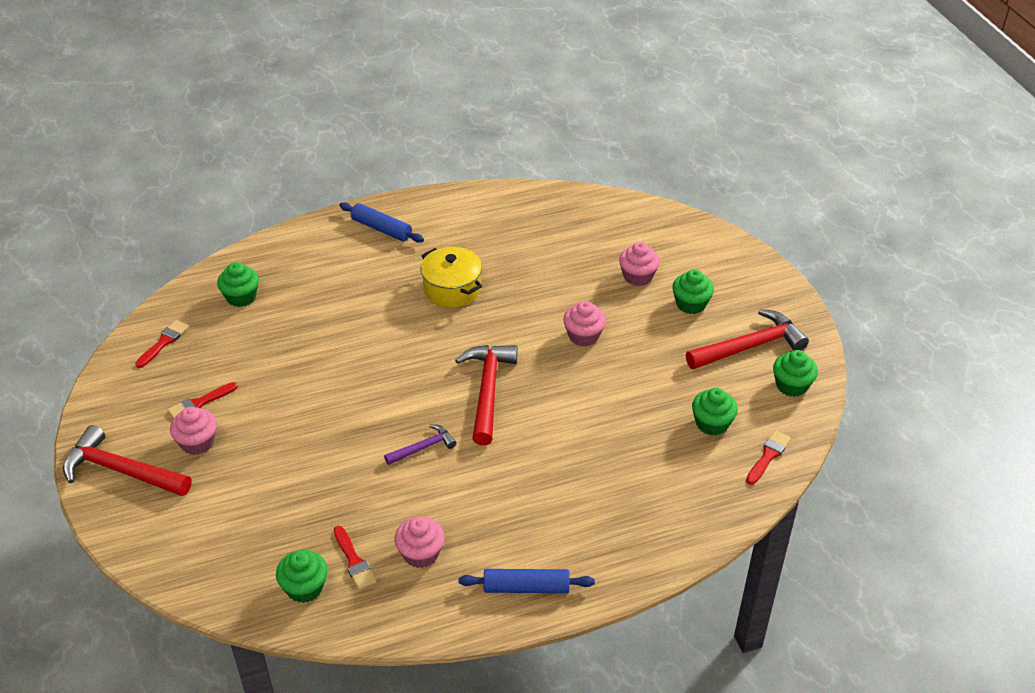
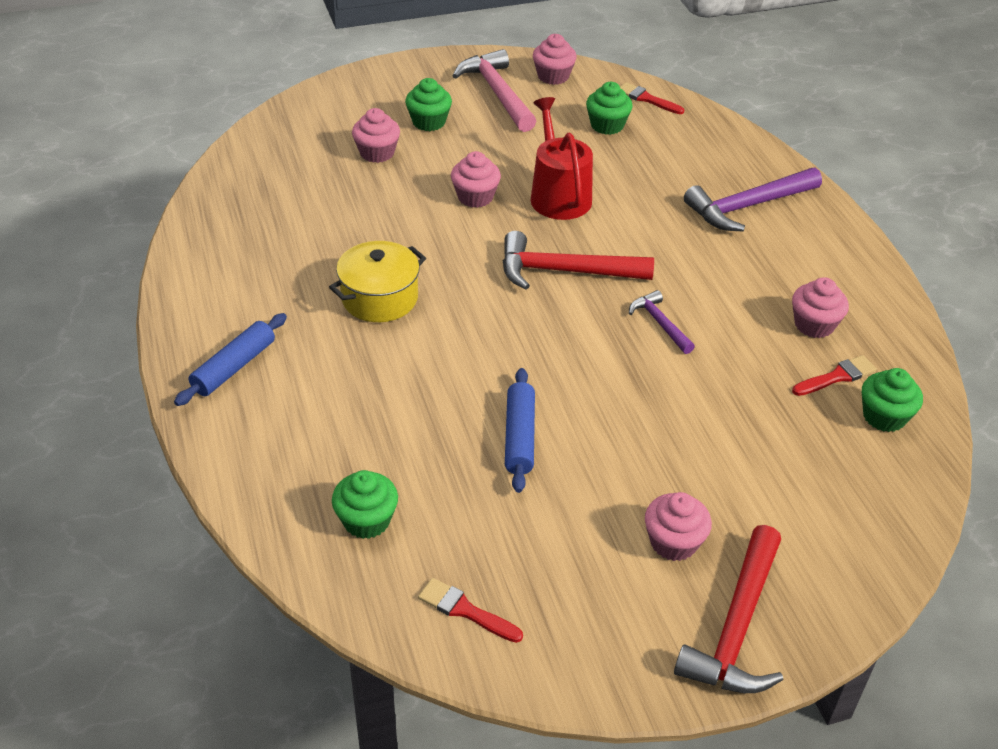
camera: 90 degrees left, 0 degrees up
red brush [167,382,238,419] -> none
blue rolling pin [458,569,595,593] -> blue rolling pin moved to [505,368,535,493]
red hammer [686,309,809,369] -> pink hammer [452,49,536,132]
green cupcake [773,350,818,397] -> pink cupcake [533,34,577,85]
none -> red watering can [530,97,593,220]
none -> purple hammer [684,167,822,232]

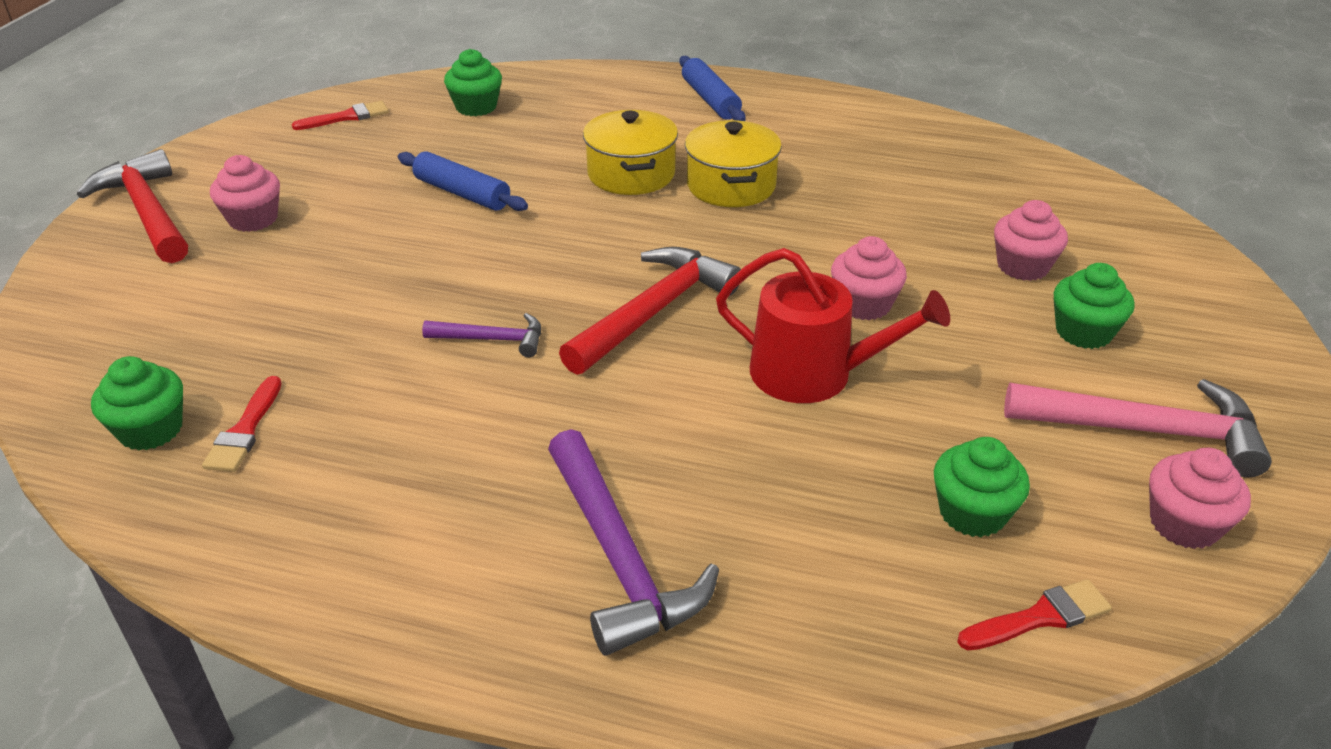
camera: 125 degrees right, 5 degrees down
purple hammer [684,167,822,232] -> purple hammer turned 150 degrees clockwise [548,429,719,656]
pink cupcake [792,277,849,338] -> none
none -> yellow pot [583,110,678,195]

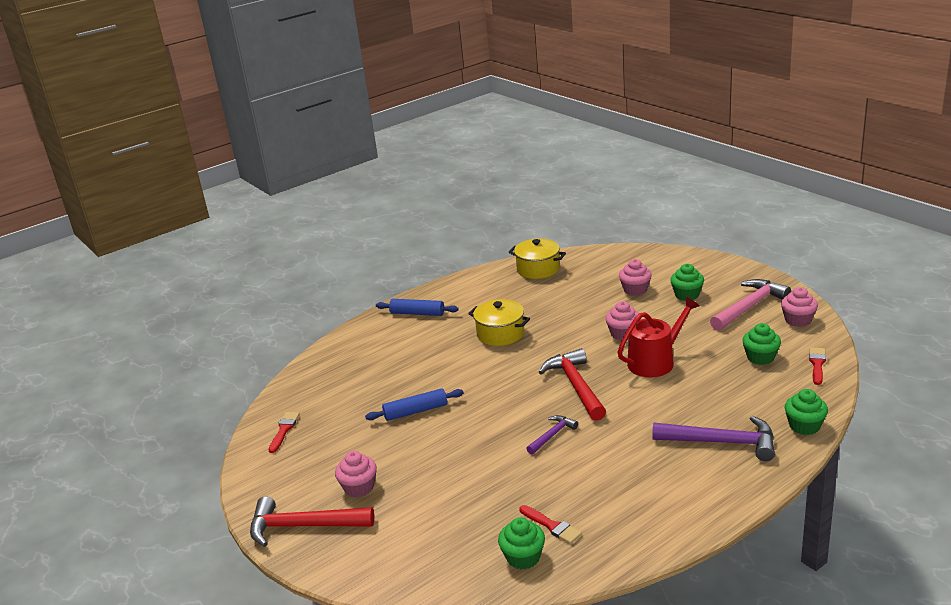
camera: 50 degrees left, 10 degrees down
green cupcake [444,49,502,116] -> green cupcake moved to [784,389,828,435]
yellow pot [583,110,678,195] -> yellow pot moved to [509,239,566,279]

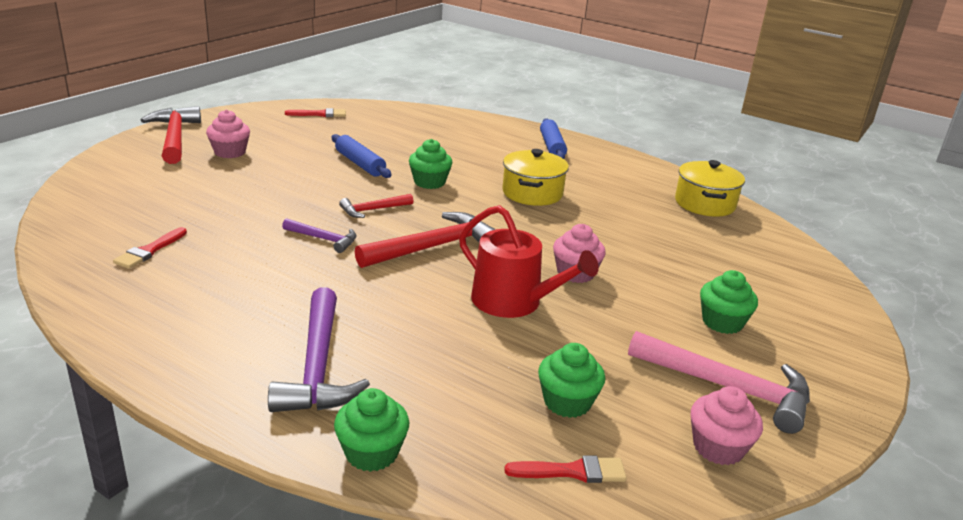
camera: 65 degrees right, 0 degrees up
green cupcake [498,517,545,569] -> green cupcake moved to [409,139,452,189]
pink cupcake [619,259,652,296] -> none
none -> red hammer [339,194,413,218]

